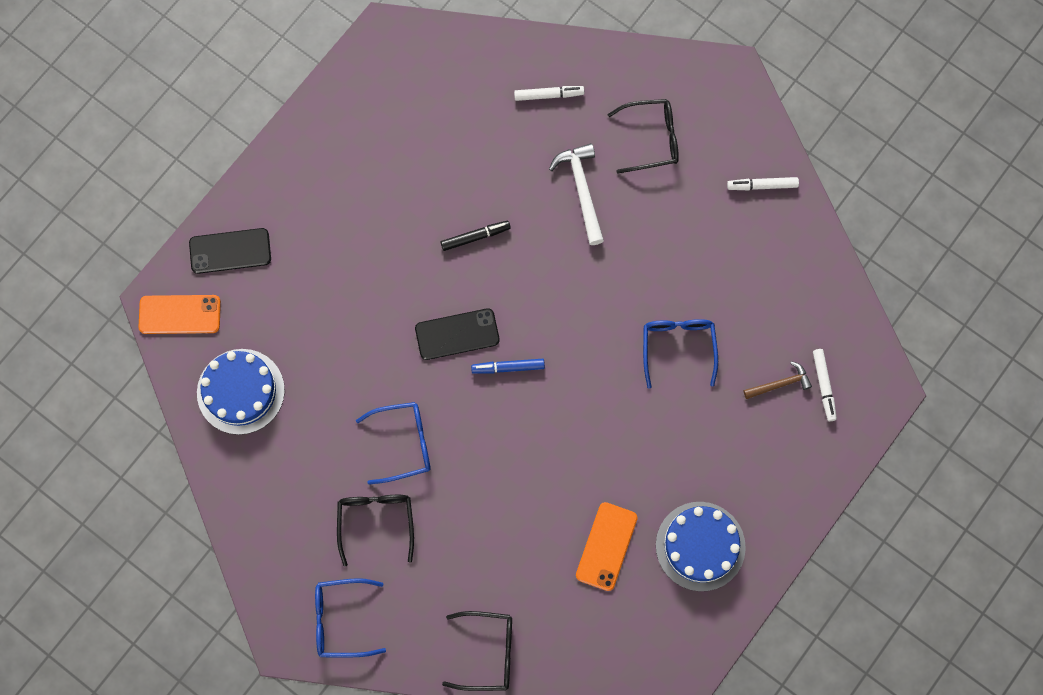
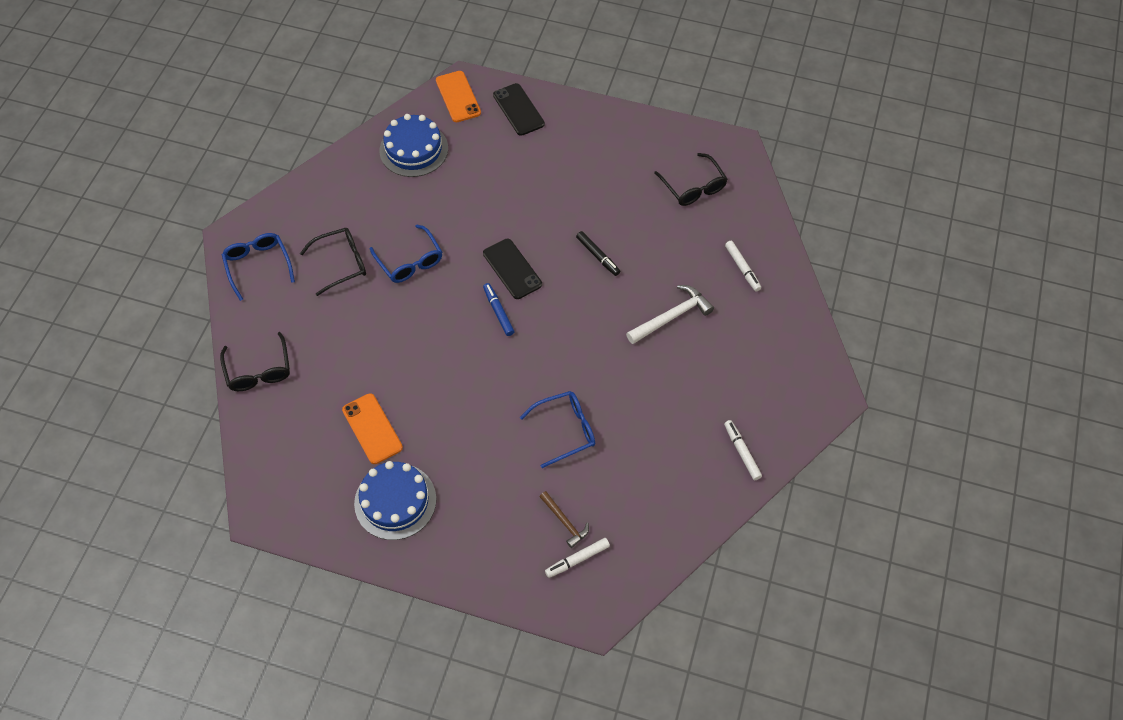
camera: 70 degrees right, 15 degrees down
orange phone [576,502,638,591] -> orange phone turned 60 degrees clockwise [342,393,403,464]
black glasses [607,99,679,174] -> black glasses moved to [654,153,727,206]

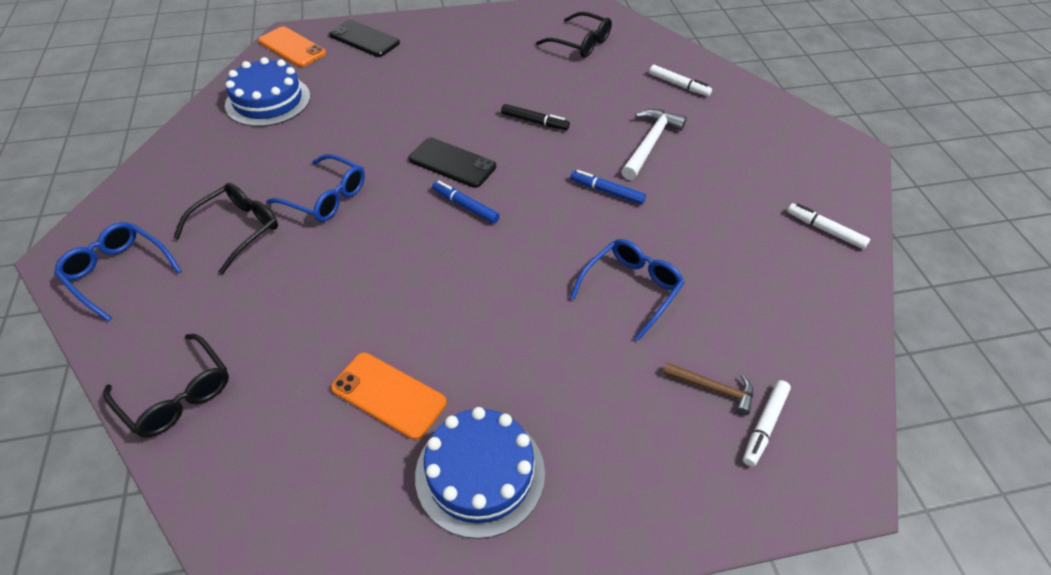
camera: 30 degrees left, 10 degrees down
none -> blue marker [570,170,646,205]

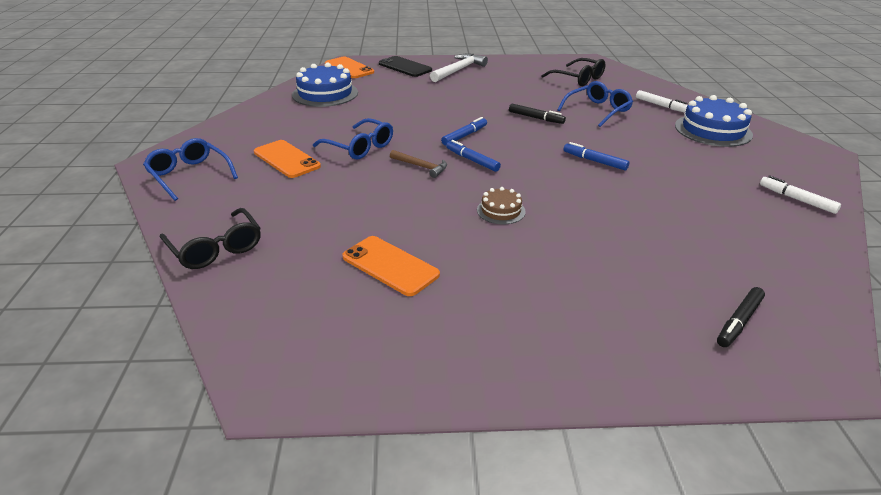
camera: 10 degrees right, 15 degrees down
black glasses [173,183,278,274] -> orange phone [254,140,321,178]
black phone [409,138,496,188] -> blue marker [441,117,487,145]
blue cake [415,407,545,539] -> blue cake moved to [675,95,753,147]
blue glasses [570,239,684,341] -> blue glasses moved to [557,81,633,127]
white hammer [621,109,687,180] -> white hammer moved to [430,54,488,82]
brown hammer [663,362,753,415] -> brown hammer moved to [390,150,447,178]
white marker [743,380,791,467] -> black marker [717,287,765,347]
none -> brown cake [477,187,526,224]

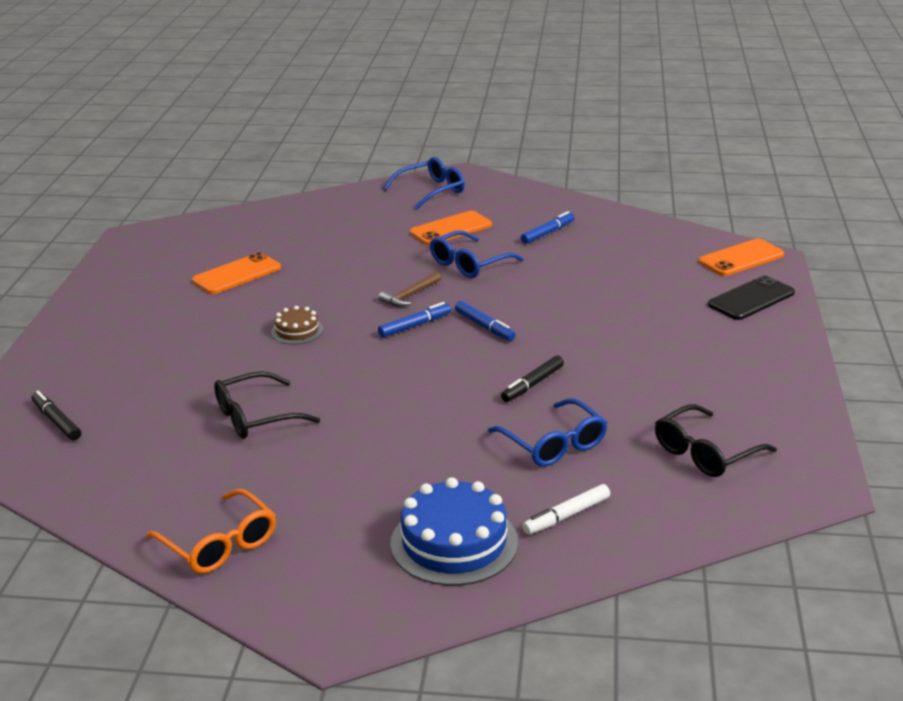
camera: 100 degrees right, 5 degrees down
black glasses [160,208,261,269] -> black glasses moved to [214,371,320,439]
blue cake [292,63,358,107] -> none
white hammer [430,54,488,82] -> none
blue marker [564,142,629,170] -> blue marker moved to [521,211,575,244]
white marker [760,175,841,214] -> orange glasses [146,489,276,574]

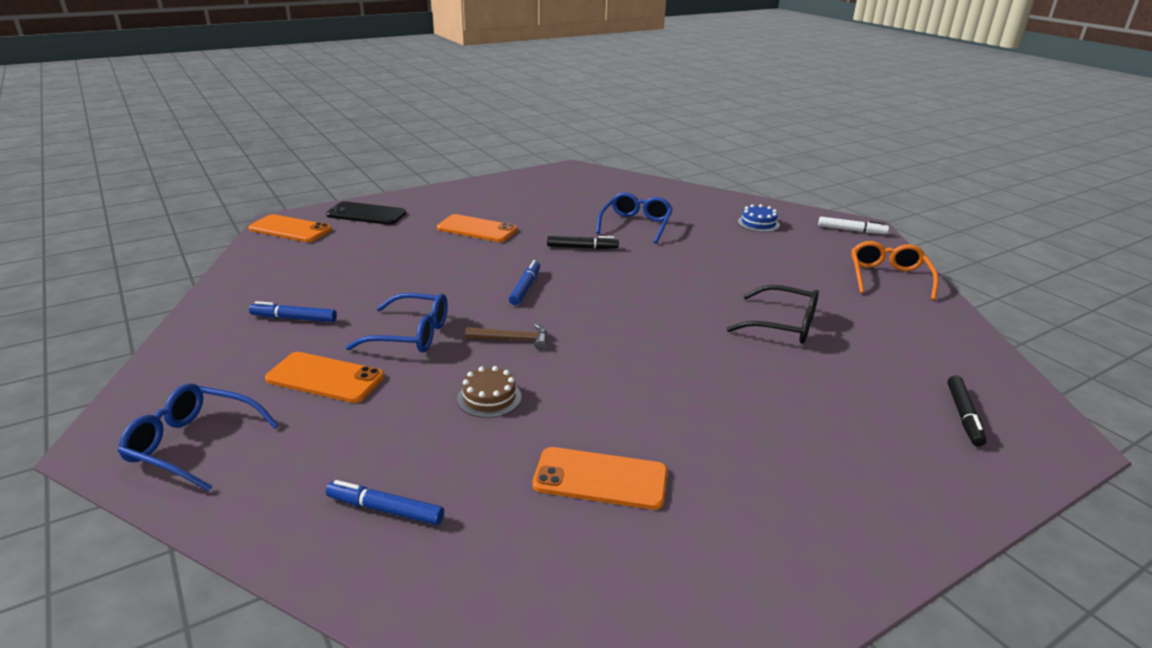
camera: 130 degrees left, 0 degrees up
brown cake [271,306,323,345] -> brown cake moved to [457,366,522,418]
blue marker [378,302,451,337] -> blue marker moved to [326,480,444,525]
blue cake [390,477,518,586] -> blue cake [738,204,780,232], size x0.53
white marker [522,484,610,534] -> white marker moved to [818,217,889,234]
black glasses [655,404,777,477] -> none
none -> orange phone [437,214,517,242]

